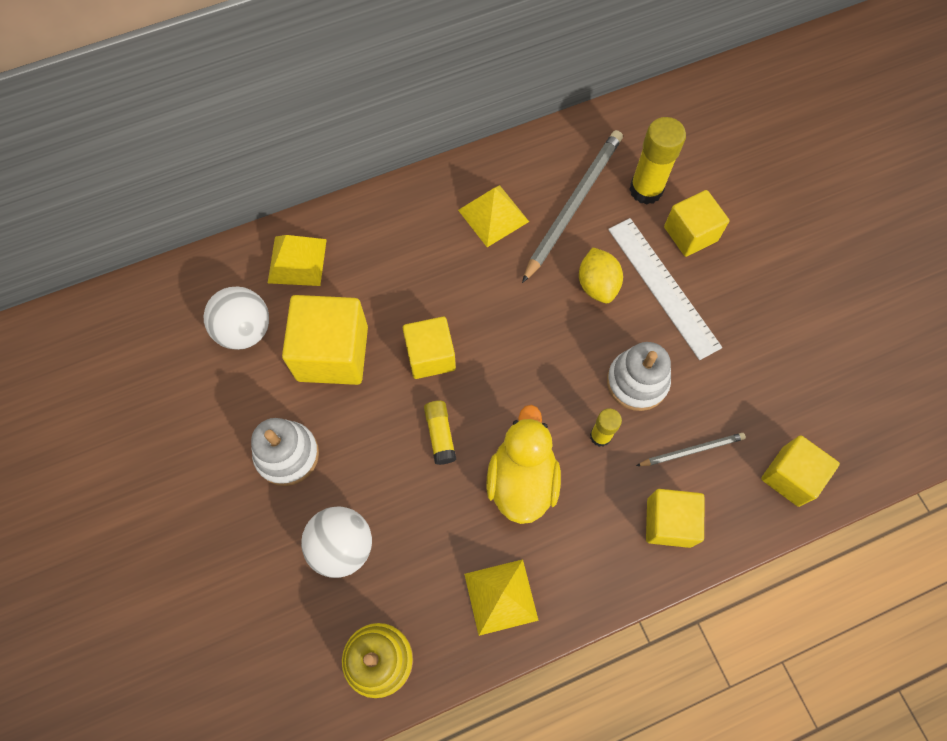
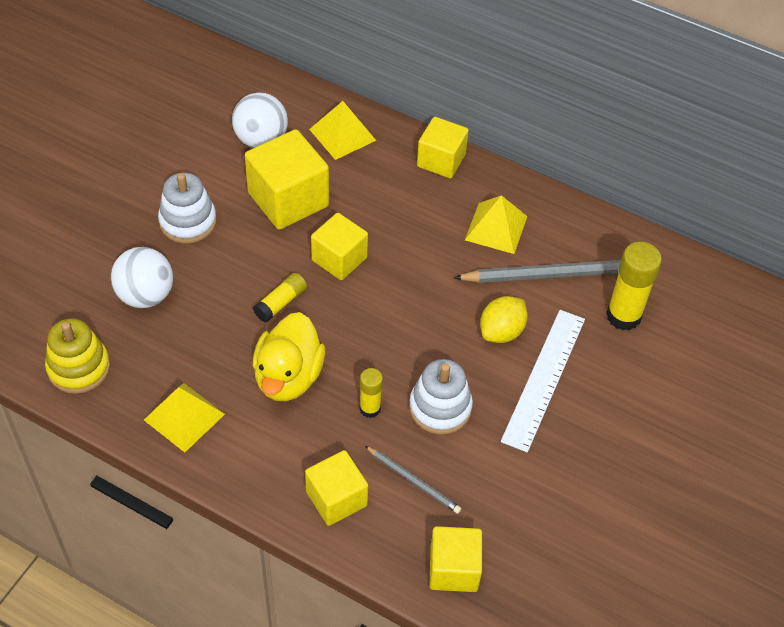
camera: 50 degrees right, 15 degrees down
yellow duck [486,405,561,524] -> yellow duck turned 135 degrees clockwise [253,312,325,401]
yellow cube [664,190,729,257] -> yellow cube moved to [417,117,469,179]

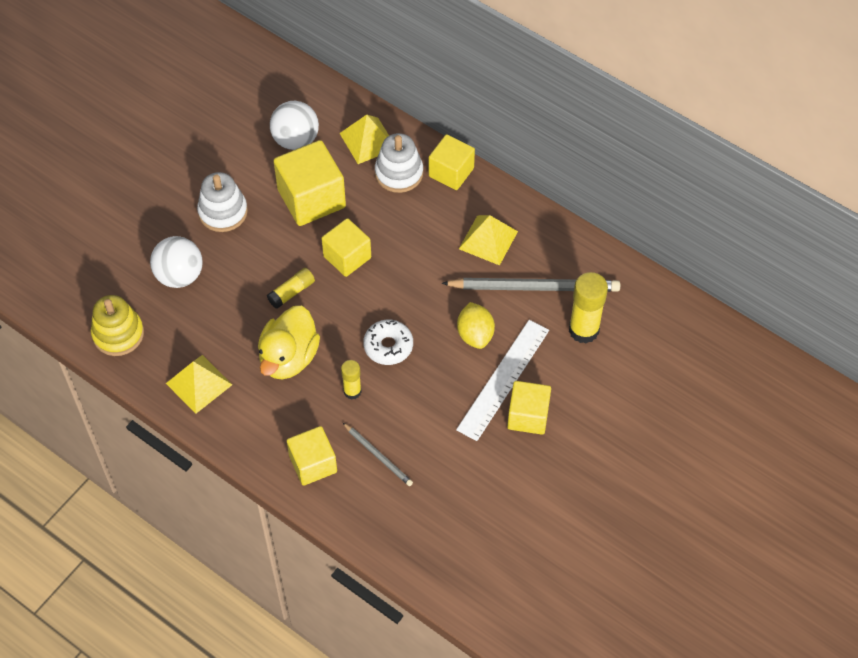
camera: 10 degrees right, 5 degrees up
white stacking toy [409,359,473,435] -> white stacking toy moved to [375,133,423,193]
yellow cube [430,526,482,592] -> yellow cube moved to [507,381,551,435]
yellow lemon [480,296,528,343] -> yellow lemon turned 60 degrees counterclockwise [457,302,495,349]
none -> white donut [363,320,413,365]

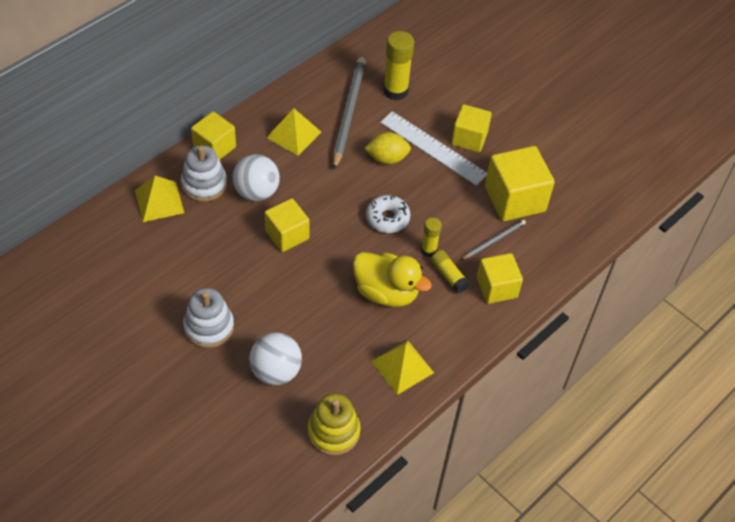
camera: 85 degrees left, 5 degrees down
yellow glue stick [267,268,315,309] -> yellow glue stick moved to [431,250,470,293]
white ball [270,101,319,150] -> white ball moved to [233,154,280,201]
yellow cube [274,140,346,226] -> yellow cube moved to [485,146,555,221]

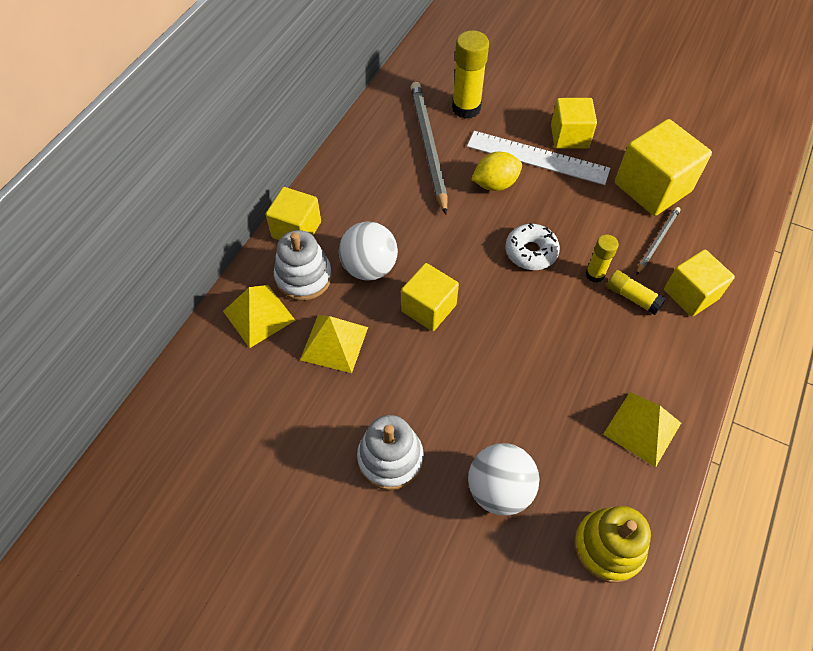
camera: 15 degrees left, 5 degrees up
yellow pyramid [266,108,321,156] -> yellow pyramid moved to [300,315,368,373]
yellow duck [353,252,432,307] -> none

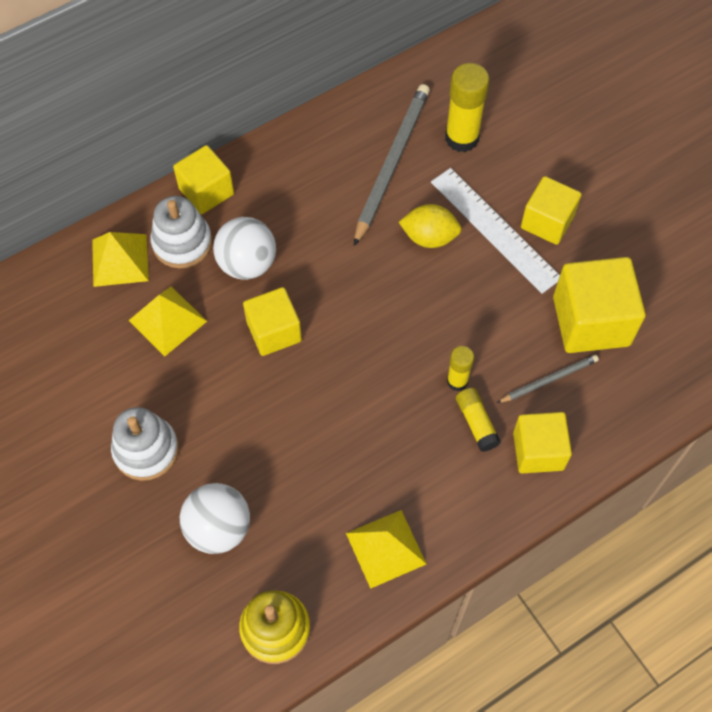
camera: 30 degrees right, 5 degrees up
white donut [505,223,560,270] -> none

